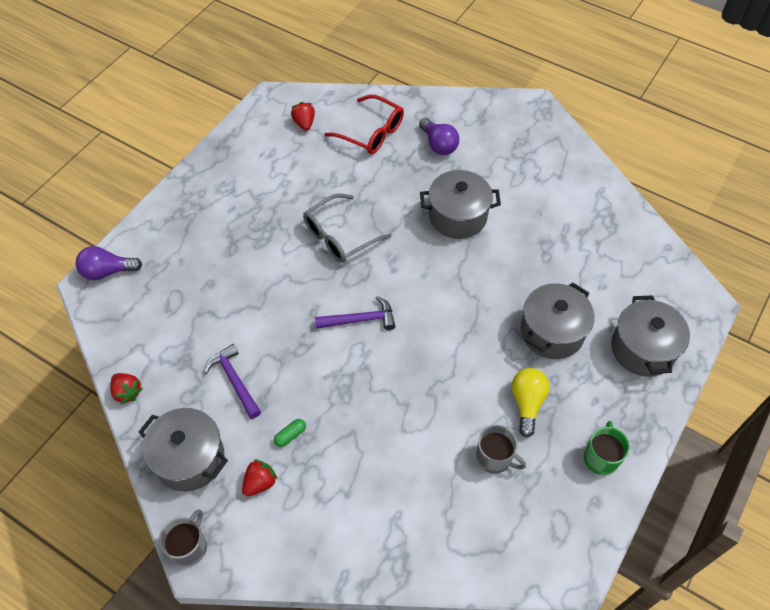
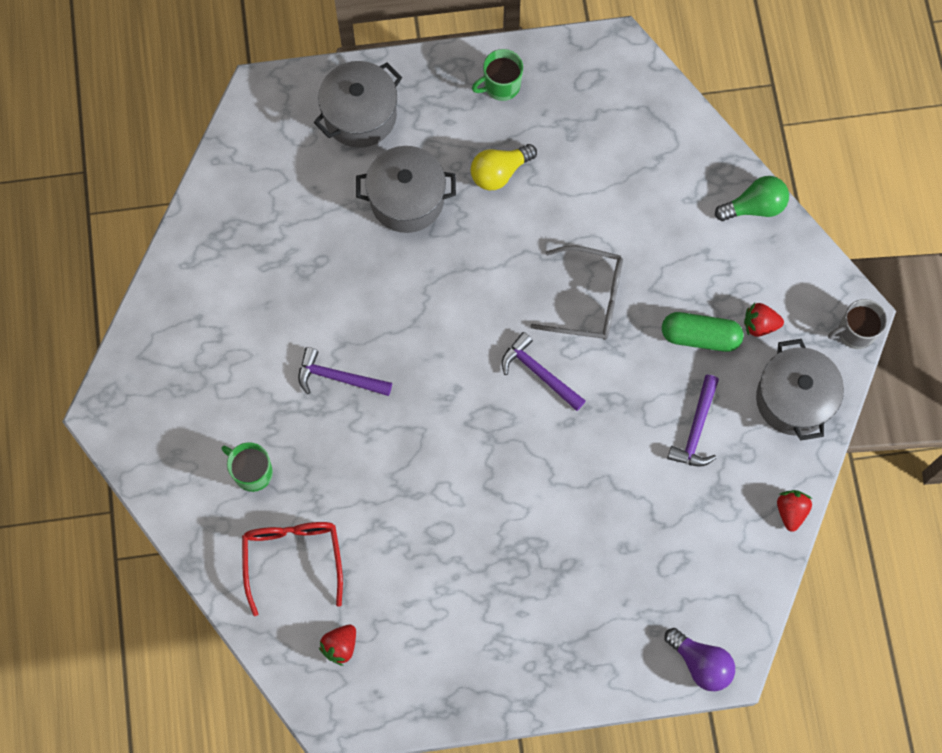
camera: 130 degrees left, 15 degrees up
green capsule [274,419,306,447] -> green capsule [662,312,743,352], size x2.03
grey glasses [303,193,391,263] -> grey glasses moved to [530,245,623,340]
purple light bulb [419,118,459,155] -> green mug [221,442,273,492]
grey pot [420,170,501,239] -> purple hammer [298,347,392,396]
grey mug [476,425,526,474] -> none
none -> green light bulb [715,176,789,221]

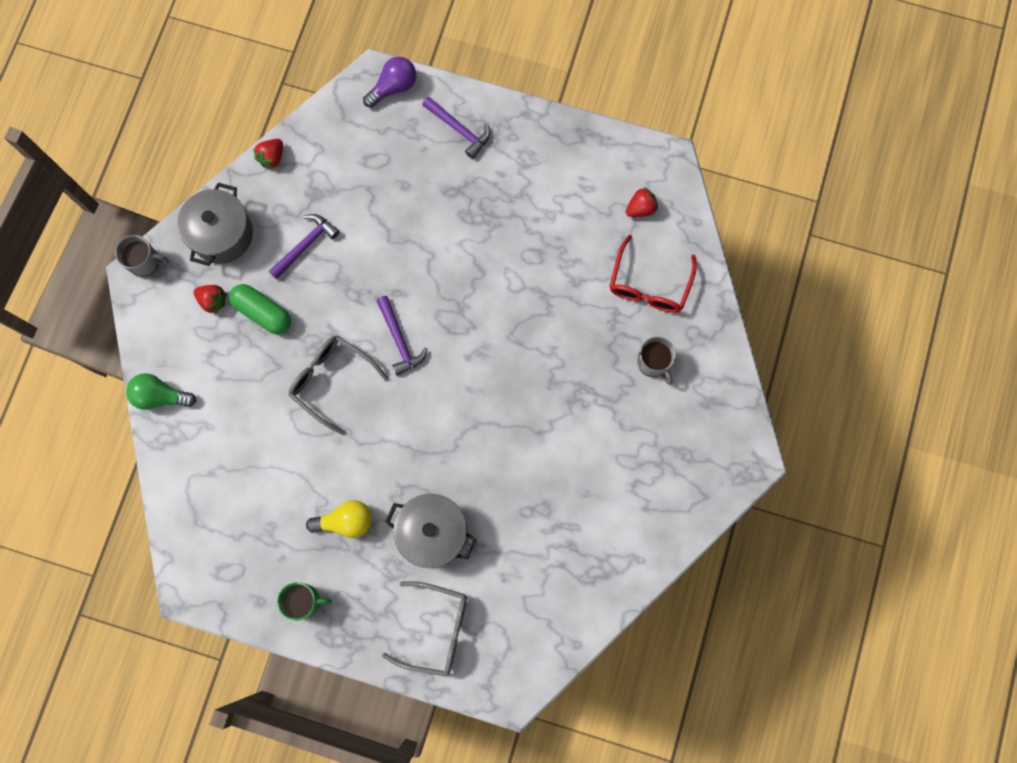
camera: 155 degrees left, 5 degrees up
green mug [221,442,273,492] -> grey mug [637,337,676,385]
purple hammer [298,347,392,396] -> purple hammer moved to [422,97,490,159]
grey pot [314,61,402,148] -> grey glasses [382,581,467,676]
purple light bulb [665,628,735,691] -> purple light bulb turned 75 degrees clockwise [363,57,416,108]

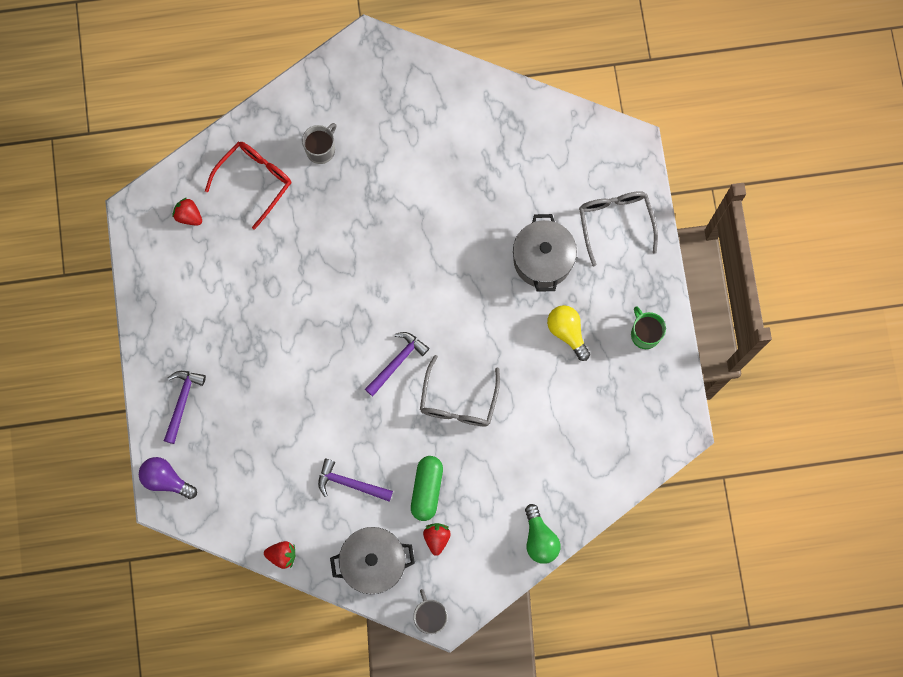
camera: 115 degrees left, 0 degrees up
red glasses [610,234,697,313] -> red glasses turned 45 degrees counterclockwise [205,142,291,230]

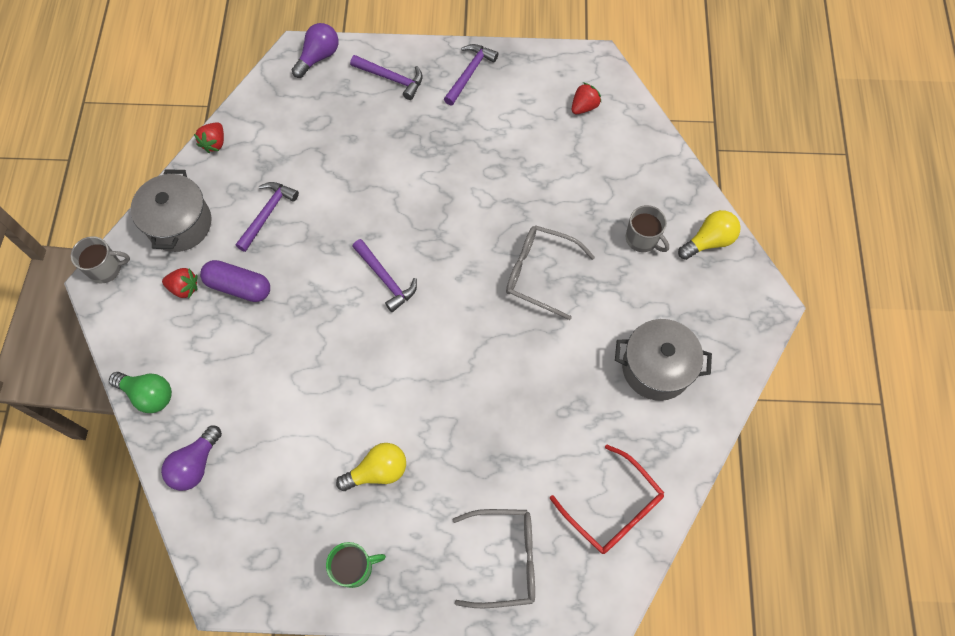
camera: 100 degrees right, 10 degrees down
red glasses [205,142,291,230] -> red glasses moved to [550,444,664,554]
green capsule [411,456,443,521] -> purple capsule [200,260,270,302]
grey glasses [420,355,500,426] -> grey glasses moved to [506,225,595,320]
grey pot [513,214,577,292] -> grey pot moved to [615,319,712,401]
green light bulb [525,504,561,564] -> green light bulb turned 150 degrees counterclockwise [109,372,172,413]
none -> purple light bulb [161,426,222,491]
none -> purple hammer [444,44,499,105]
none -> yellow light bulb [678,210,741,260]

